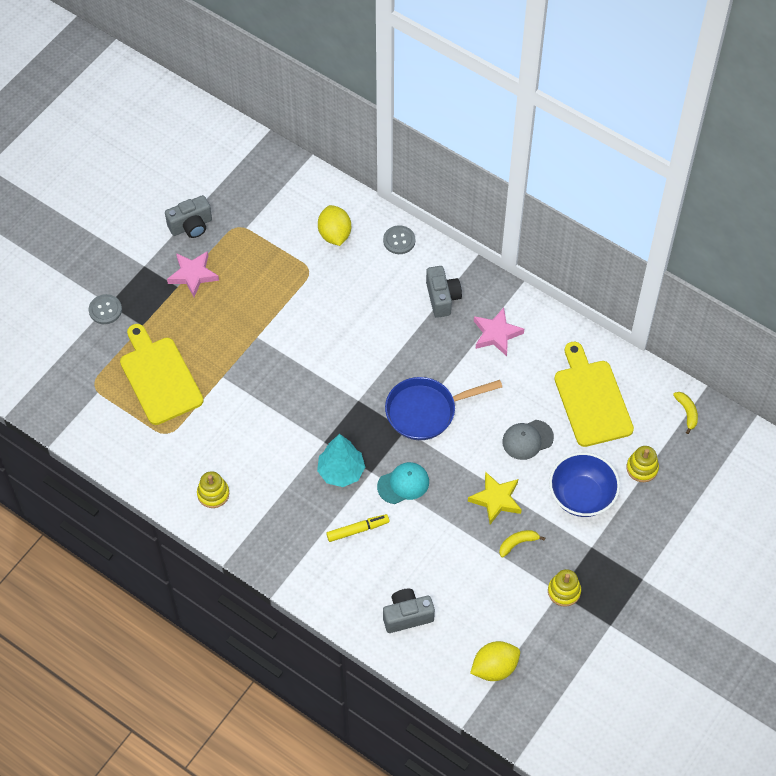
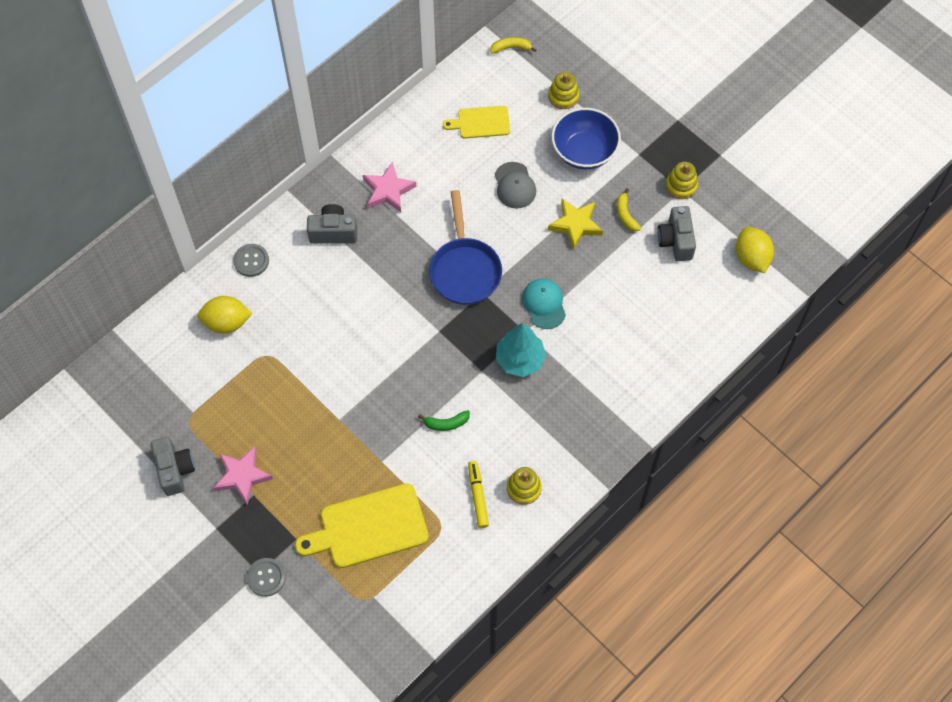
camera: 80 degrees left, 5 degrees up
yellow marker [326,514,389,542] -> yellow marker moved to [468,461,489,528]
grey camera [383,589,435,633] -> grey camera moved to [657,206,696,261]
yellow cutting board [554,342,634,447] -> yellow cutting board [443,106,510,139], size x0.58
none -> green banana [418,410,470,431]

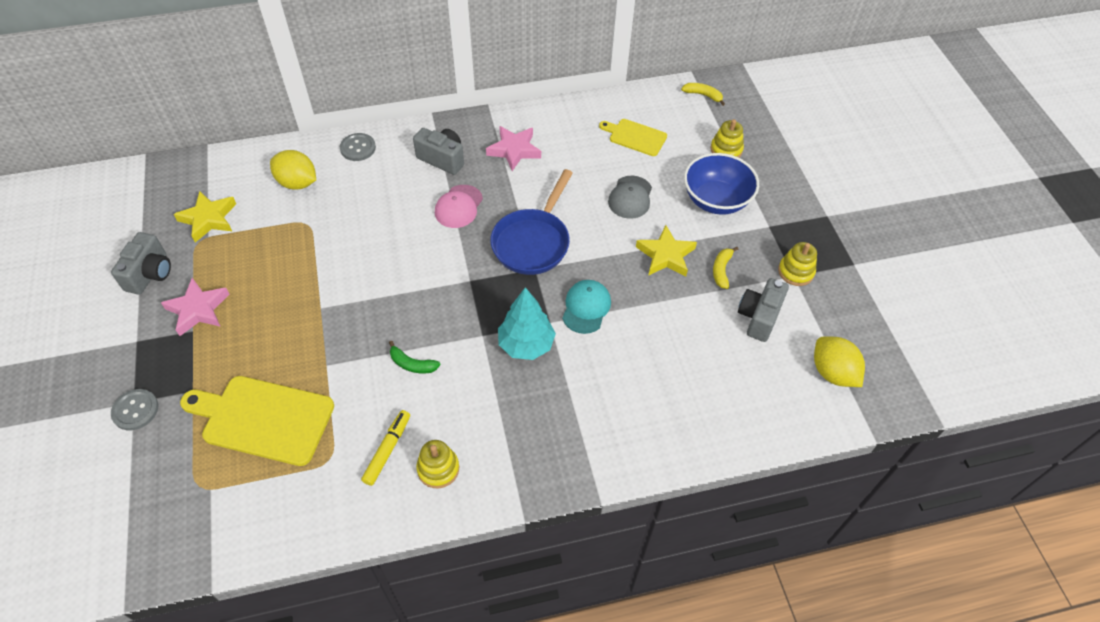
camera: 30 degrees right, 10 degrees down
yellow lemon [736,227,774,273] -> yellow lemon turned 45 degrees counterclockwise [814,336,865,387]
none -> yellow star [174,191,236,242]
none -> pink cap [435,185,483,228]

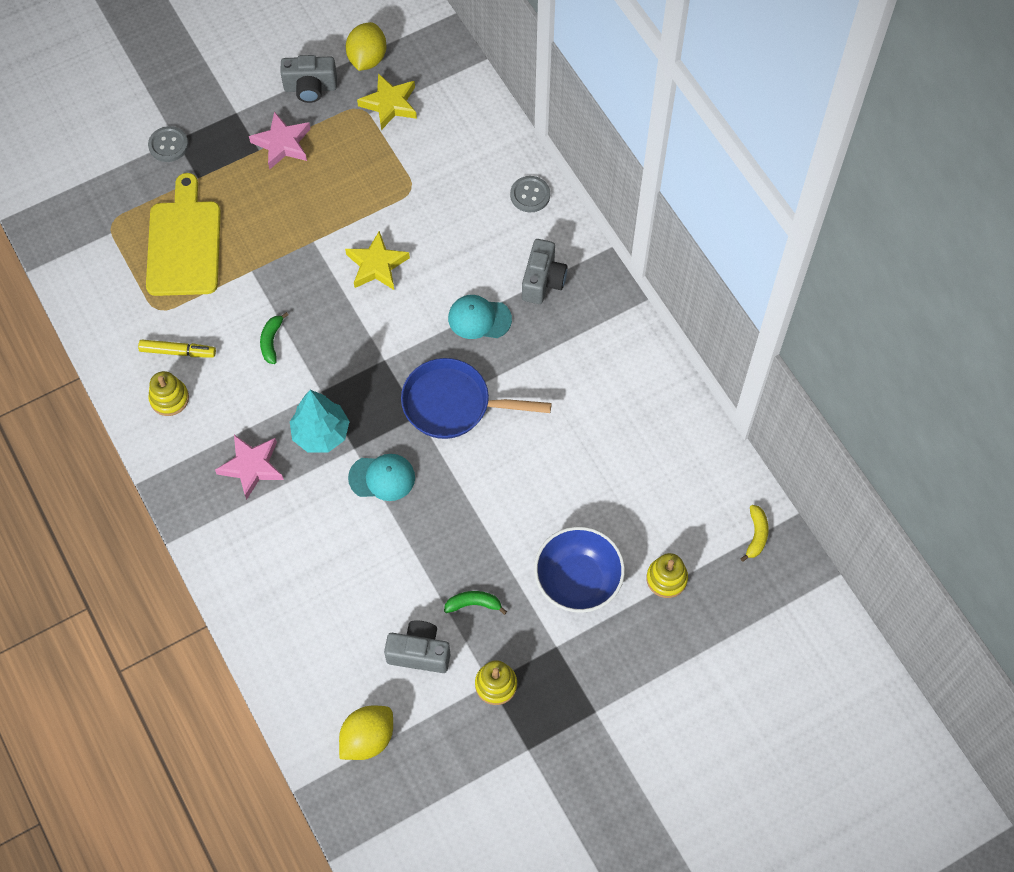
camera: 75 degrees right, 10 degrees up
yellow lemon [270,150,316,190] -> yellow lemon moved to [346,22,386,71]
pink cap [435,185,483,228] -> turquoise cap [448,295,512,339]
pink star [486,126,541,171] -> pink star moved to [215,435,284,500]
yellow cutting board [599,119,667,156] -> none
grey cap [608,176,652,219] -> none
yellow star [636,225,697,277] -> yellow star moved to [345,231,410,290]
yellow banana [713,247,739,289] -> green banana [444,591,507,615]

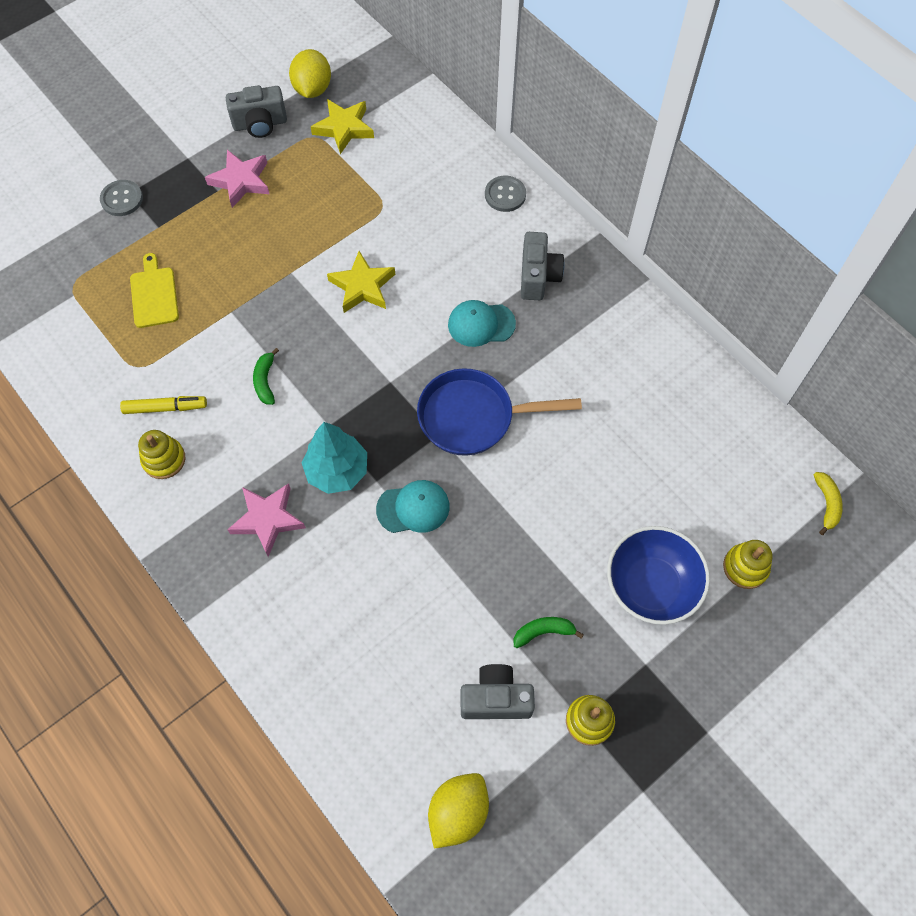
camera: 10 degrees left, 0 degrees up
yellow cutting board [146,173,221,296] -> yellow cutting board [130,253,179,328], size x0.58

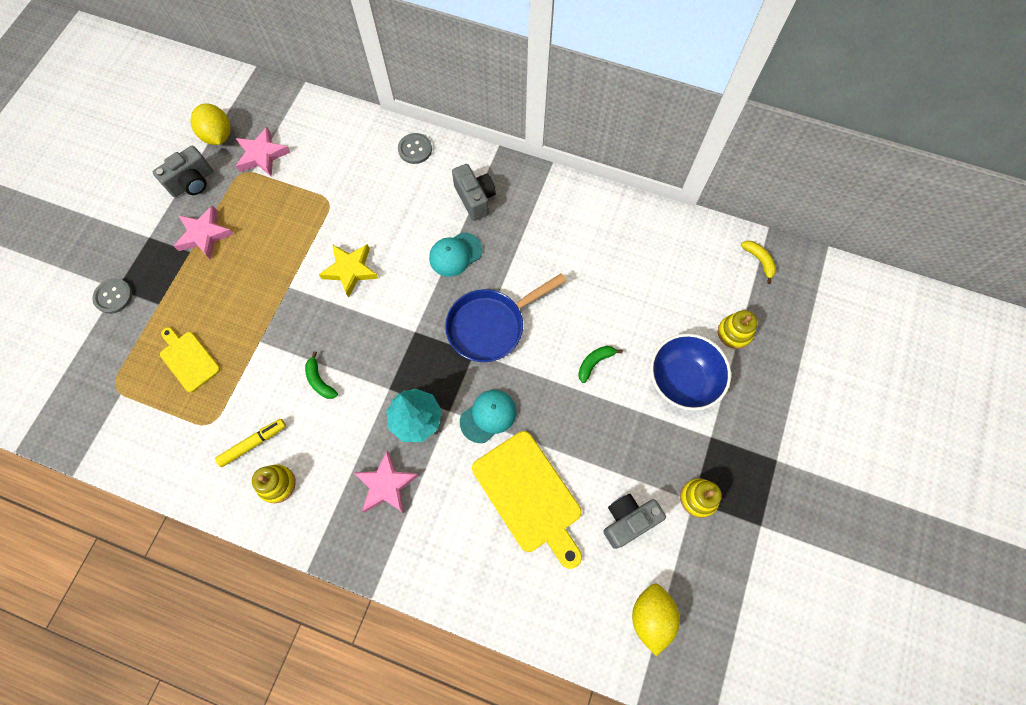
camera: 30 degrees left, 5 degrees up
yellow star [311,99,374,154] -> pink star [236,127,290,177]
green banana [513,617,584,648] -> green banana moved to [578,346,623,383]
none -> yellow cutting board [472,431,582,569]

